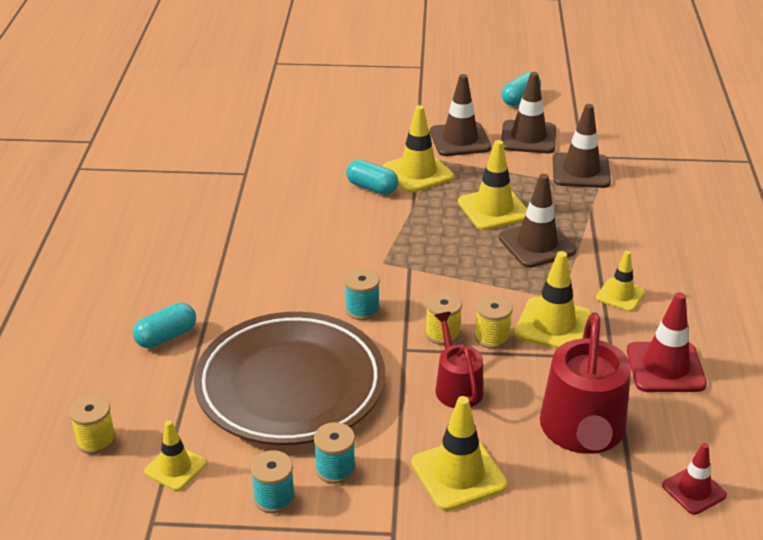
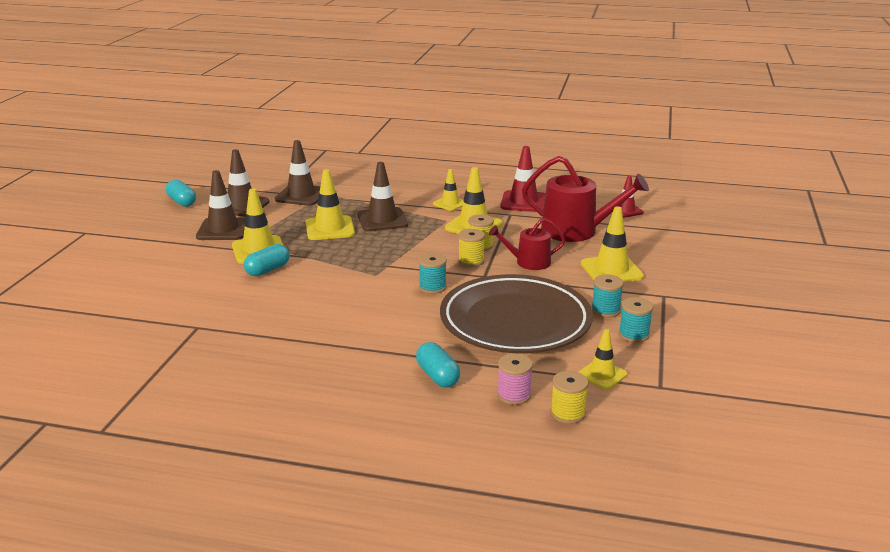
camera: 80 degrees left, 10 degrees down
none -> pink spool [497,354,533,405]

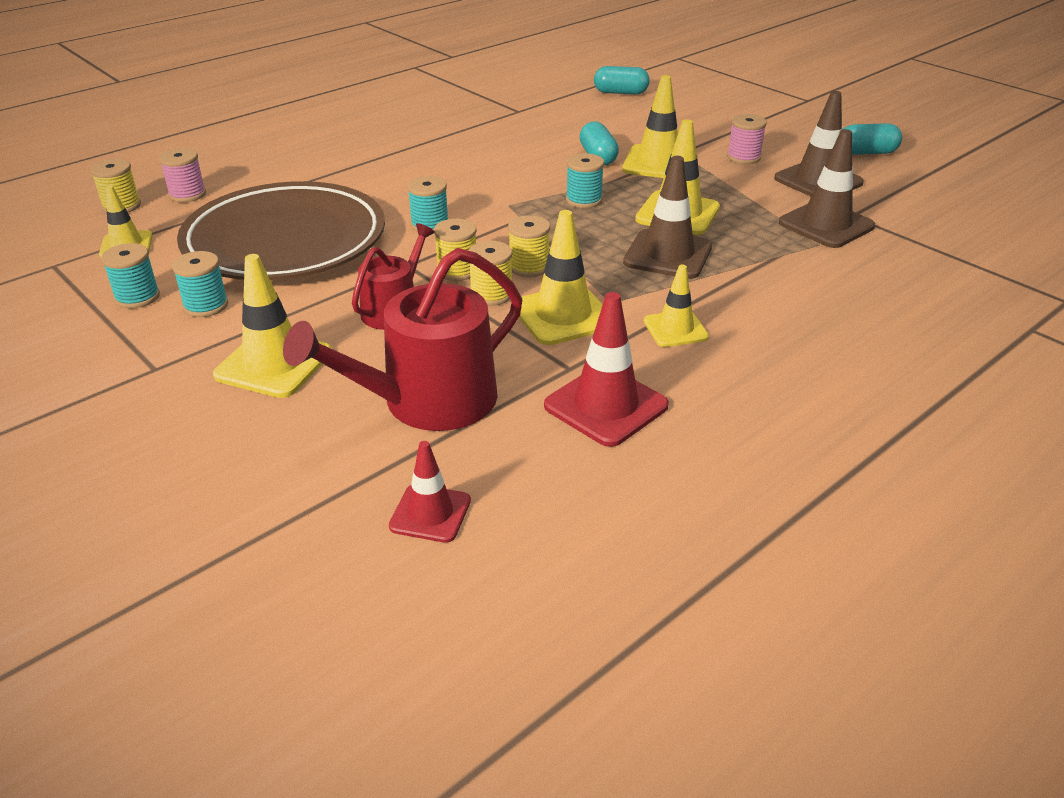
camera: 125 degrees right, 10 degrees up
brown traffic cone [196,170,245,240] -> pink spool [727,114,767,164]
turquoise capsule [416,342,460,388] -> turquoise capsule moved to [594,66,650,94]
none -> yellow spool [508,215,550,277]
none -> turquoise spool [566,153,604,208]

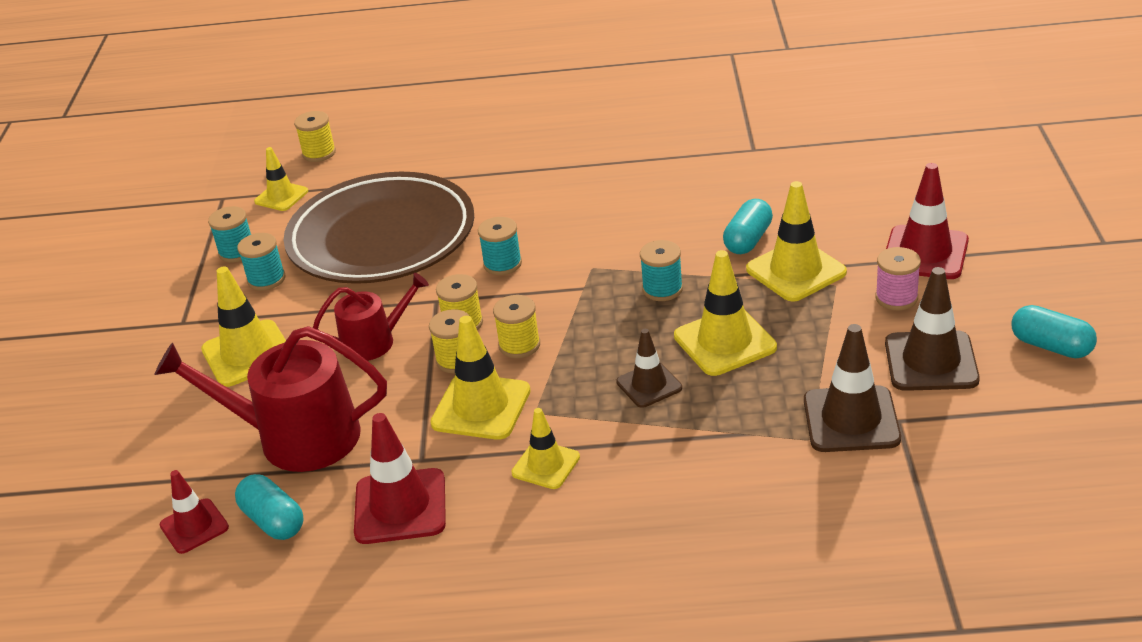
camera: 45 degrees right, 0 degrees up
pink spool [159,148,206,202] -> none
turquoise capsule [594,66,650,94] -> turquoise capsule moved to [235,474,304,540]
brown traffic cone [623,156,712,279] -> brown traffic cone [616,329,682,408], size x0.62
none -> red traffic cone [886,163,969,279]

